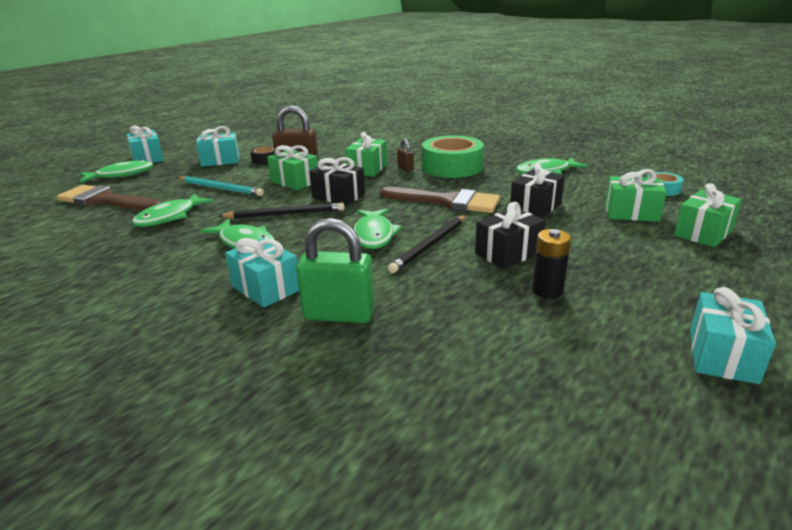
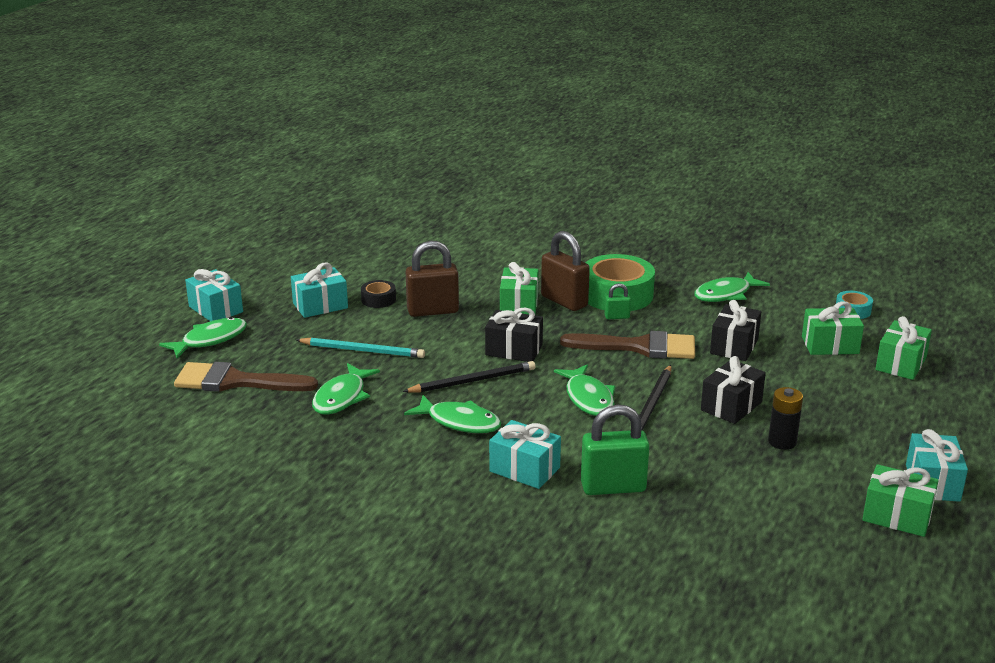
camera: 15 degrees left, 0 degrees up
green gift [267,145,318,190] -> green gift moved to [862,464,939,537]
brown padlock [397,139,414,172] -> brown padlock [541,231,590,311], size x2.07
none -> green padlock [605,283,631,319]

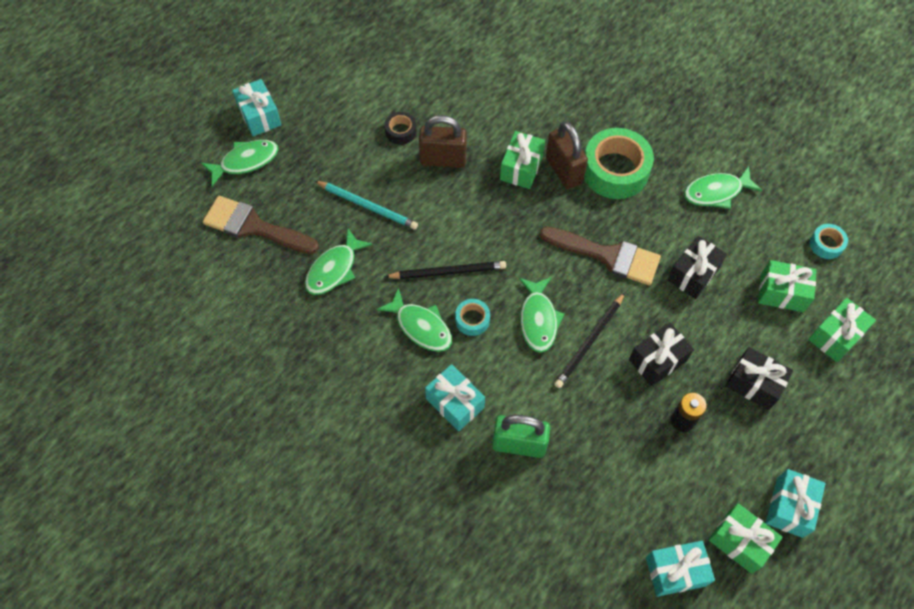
camera: 15 degrees right, 35 degrees up
turquoise gift [291,262,348,318] -> turquoise gift moved to [646,541,715,597]
black gift [485,308,543,362] -> black gift moved to [726,347,793,410]
green padlock [605,283,631,319] -> none
none -> turquoise tape [455,299,490,336]

